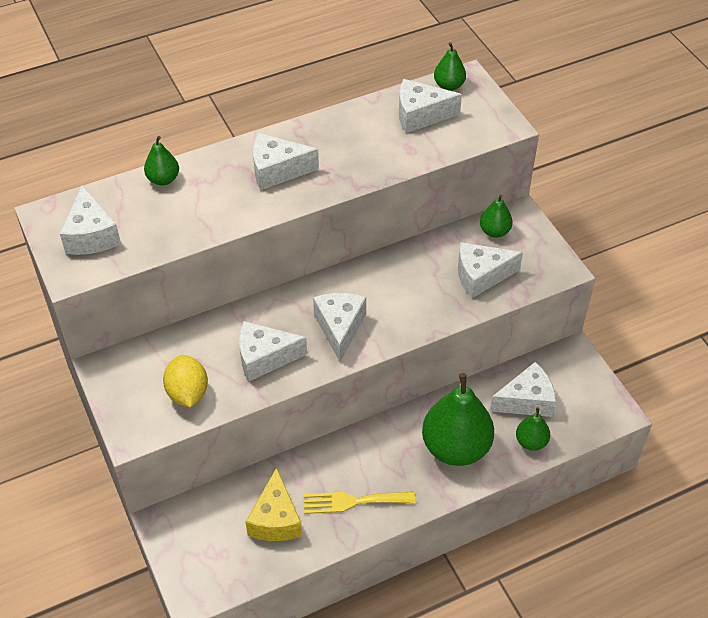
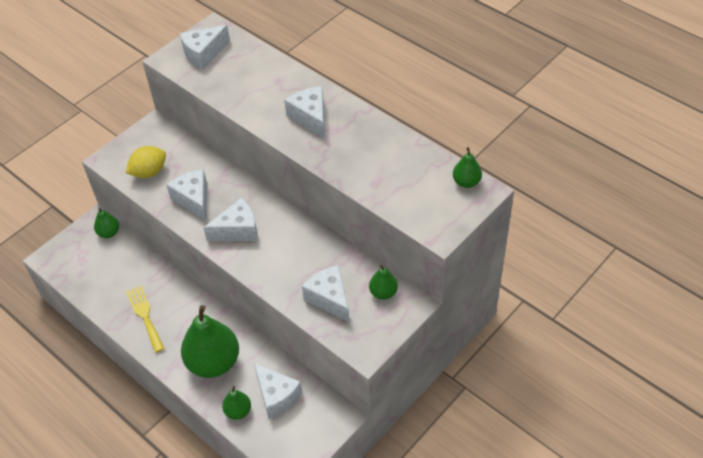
camera: 70 degrees right, 0 degrees up
green pear [144,136,179,185] -> green pear moved to [94,208,119,238]
yellow cheese [246,467,302,541] -> none
white cheese [399,79,462,133] -> none

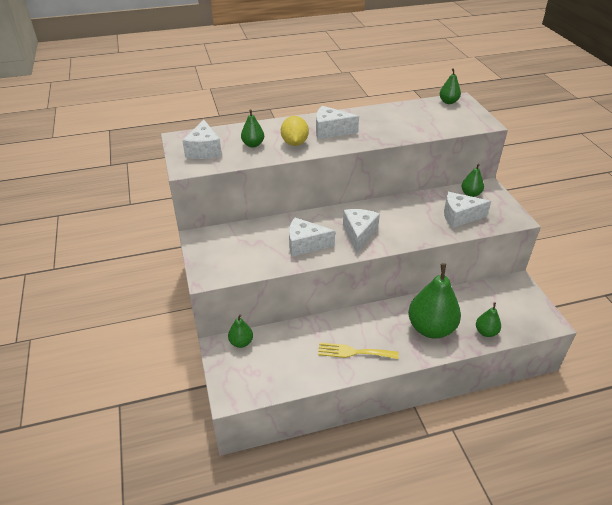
camera: 60 degrees left, 10 degrees down
yellow lemon [126,146,166,178] -> yellow lemon moved to [281,116,309,146]
white cheese [254,363,302,419] -> none
none -> green pear [241,109,264,147]

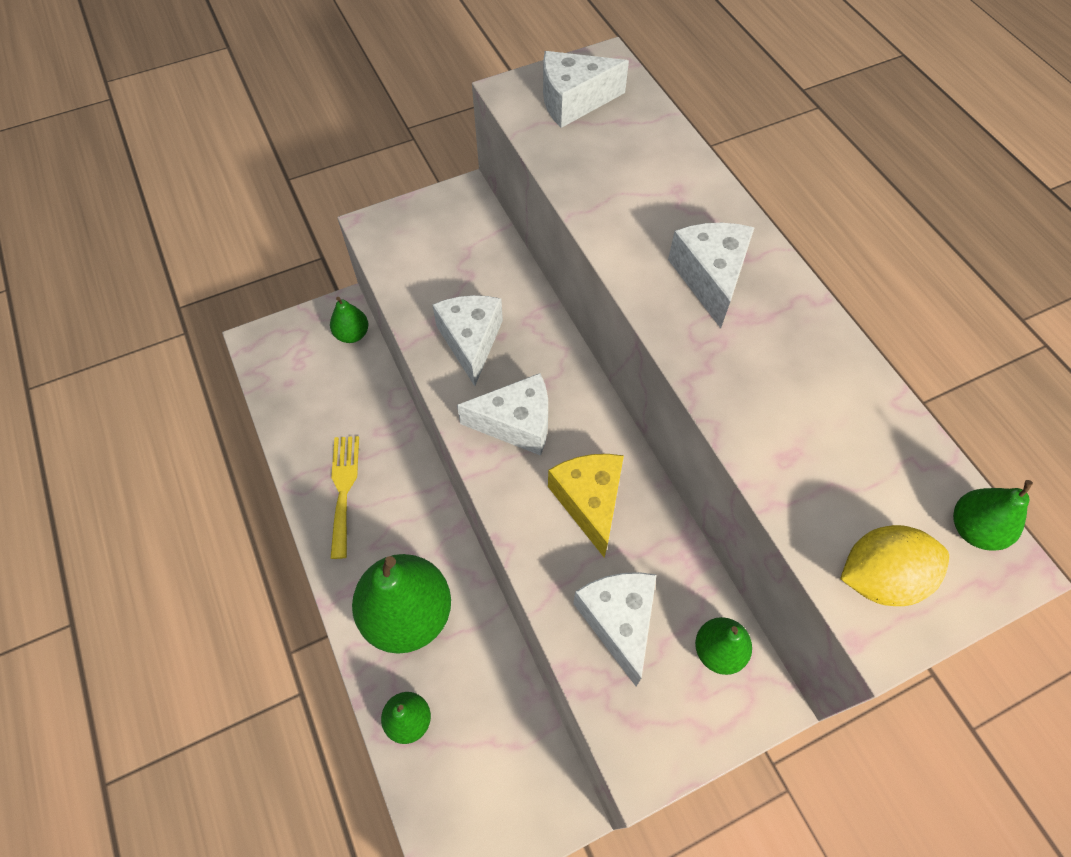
camera: 80 degrees right, 20 degrees up
green pear [241,109,264,147] -> none
yellow lemon [281,116,309,146] -> yellow lemon moved to [840,525,949,606]
none -> yellow cheese [548,454,624,558]

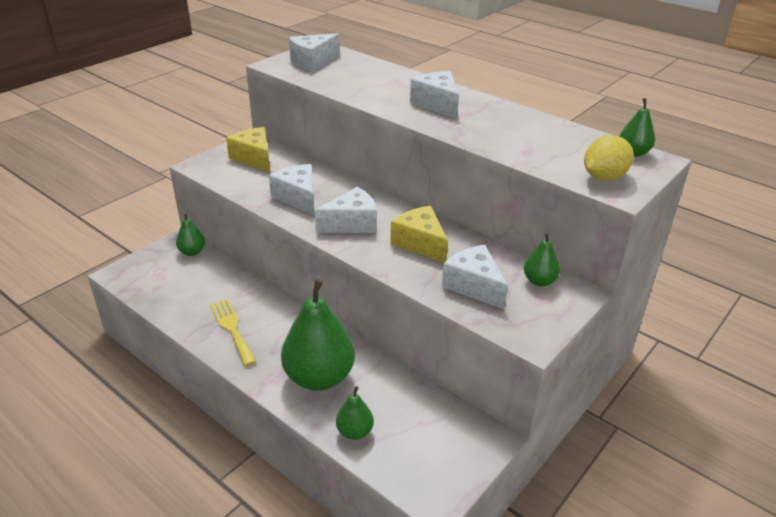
camera: 25 degrees left, 25 degrees down
none -> yellow cheese [226,127,270,172]

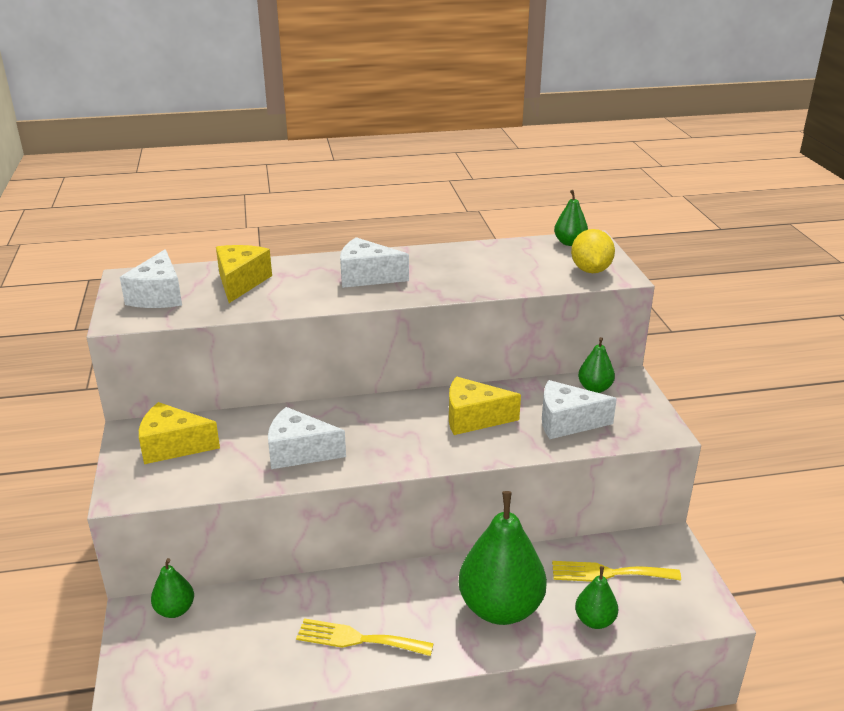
camera: 50 degrees left, 5 degrees down
white cheese [315,187,377,233] -> none
none -> yellow cheese [216,245,272,303]
none -> yellow fork [552,561,681,582]

